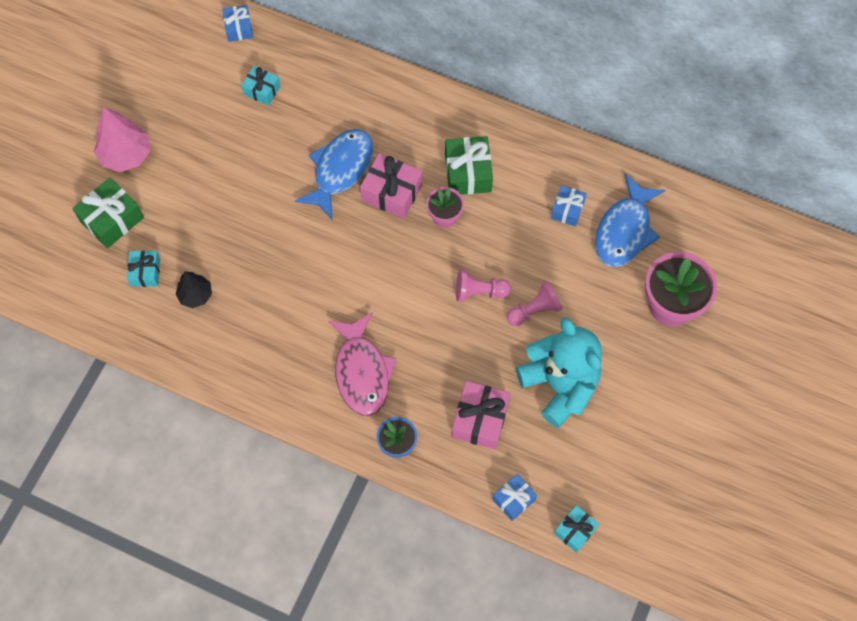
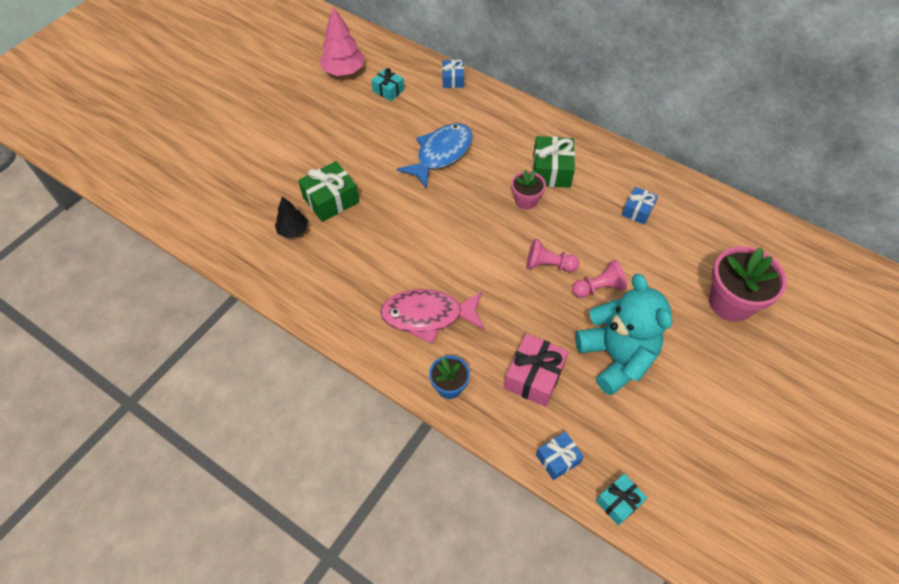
camera: 10 degrees right, 10 degrees down
green gift [72,178,144,248] -> green gift moved to [298,161,359,222]
pink tree [94,107,150,172] -> pink tree moved to [319,7,364,76]
turquoise gift [127,251,160,287] -> none
blue gift [222,5,253,42] -> blue gift moved to [442,59,464,88]
pink fish [328,312,397,416] -> pink fish turned 90 degrees clockwise [380,289,485,344]
pink gift [360,153,423,219] -> none
blue fish [595,174,665,267] -> none

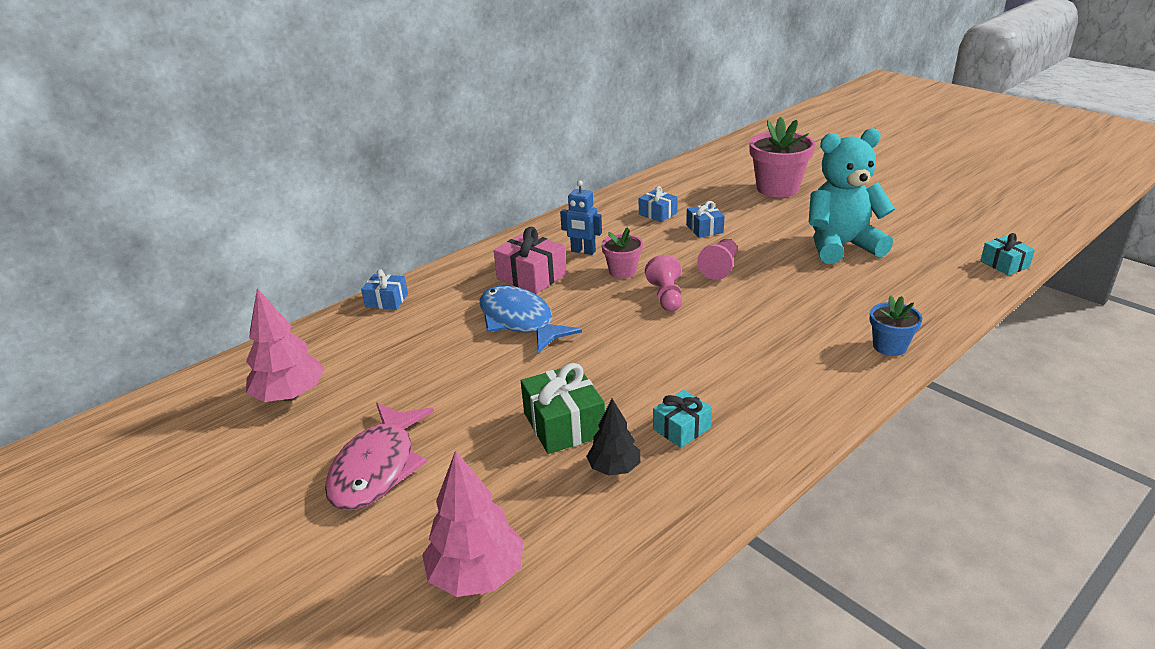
camera: 75 degrees left, 25 degrees down
turquoise gift [371,68,404,101] -> turquoise gift moved to [653,390,712,448]
pink fish [380,289,485,344] -> pink fish moved to [325,403,434,511]
pink gift [504,333,569,407] -> pink gift moved to [494,226,567,294]
green gift [533,136,575,188] -> blue robot [560,180,602,255]
blue gift [536,432,584,480] -> blue gift moved to [686,201,725,238]
pink pawn [572,260,627,298] -> pink pawn moved to [645,255,682,311]
none -> pink tree [422,450,524,597]

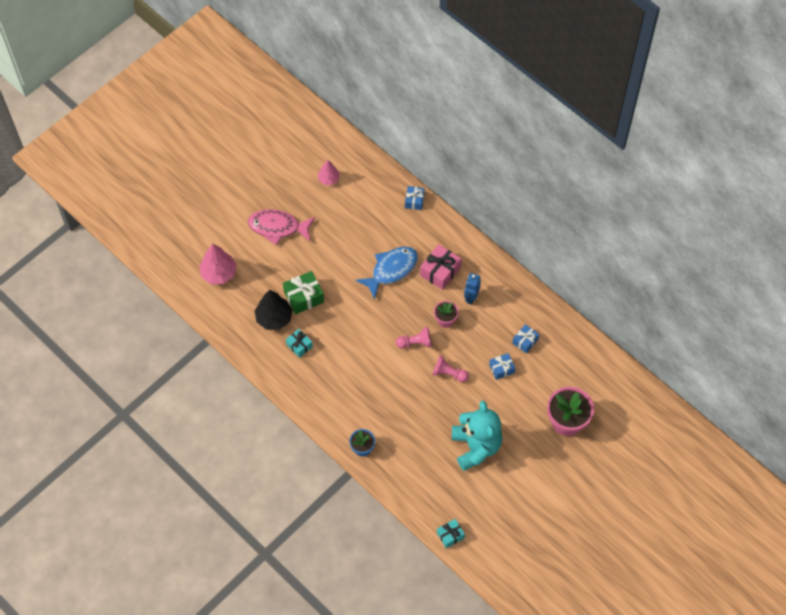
camera: 85 degrees right, 30 degrees up
pink tree [246,288,325,402] -> pink tree [318,160,340,185], size x0.62
black tree [586,399,640,475] -> black tree [255,290,293,330], size x1.62

